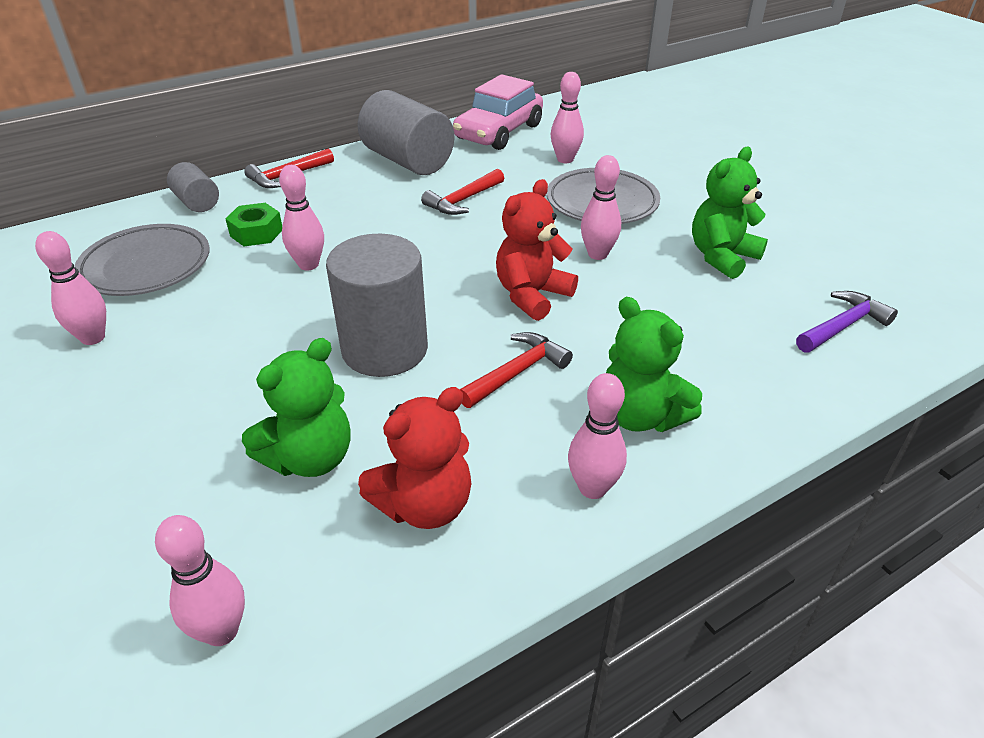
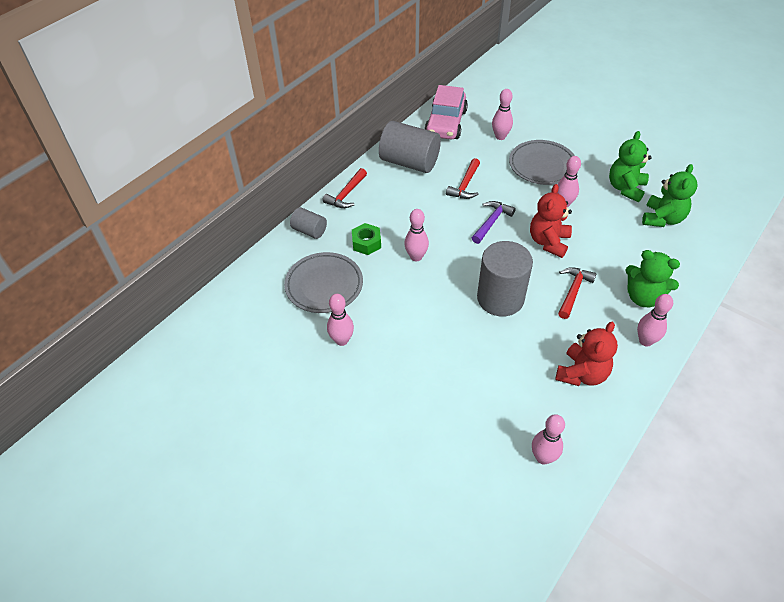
camera: 20 degrees left, 10 degrees up
green teddy bear [242,338,351,477] -> green teddy bear moved to [642,164,697,227]
purple hammer [796,291,898,353] -> purple hammer moved to [472,201,516,244]

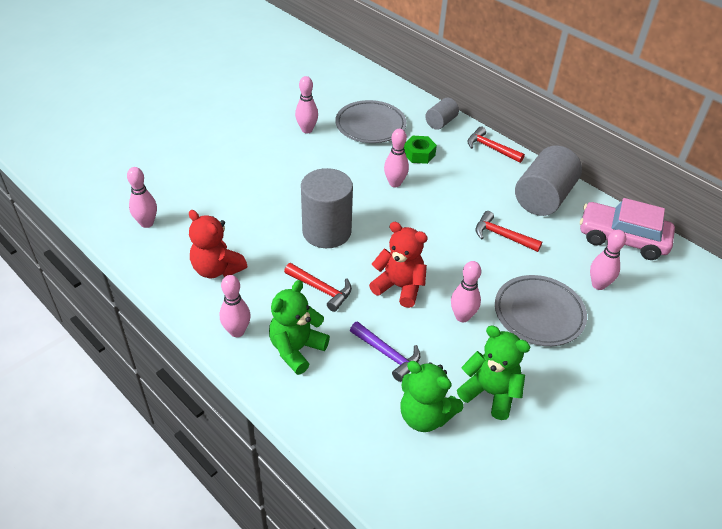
camera: 95 degrees right, 5 degrees down
purple hammer [472,201,516,244] -> purple hammer moved to [350,321,420,382]

